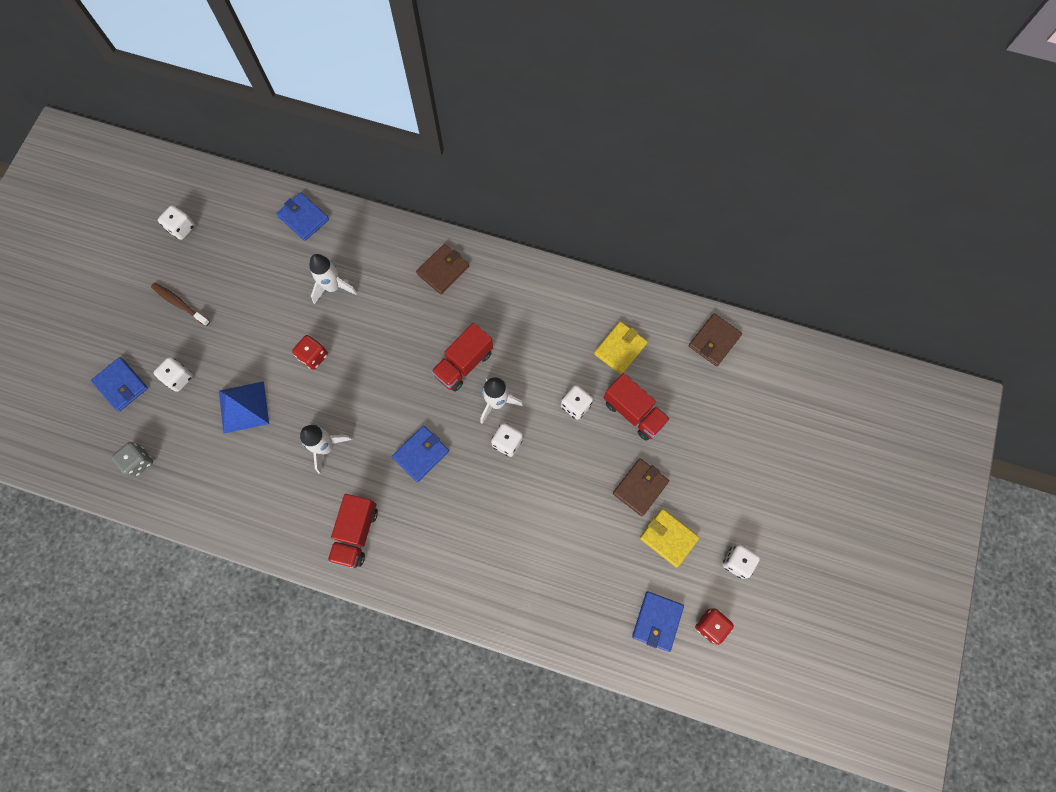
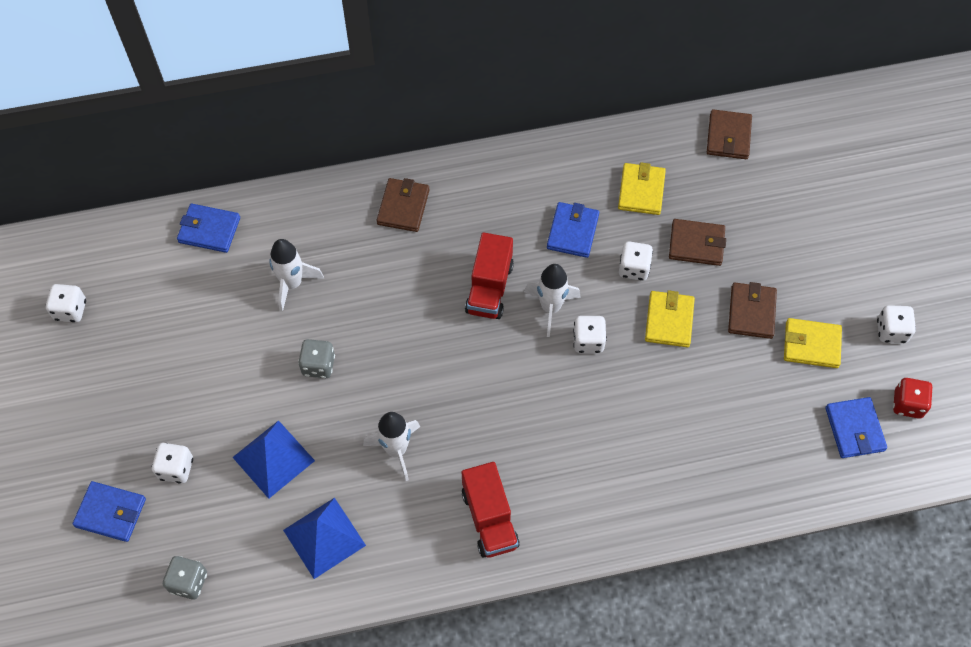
camera: 30 degrees left, 10 degrees down
brown toothbrush [151,283,210,326] -> none
red dice [292,335,328,370] -> grey dice [298,339,335,378]
blue wallet [392,426,449,482] -> blue wallet moved to [547,202,599,258]
red truck [604,373,670,441] -> brown wallet [669,219,726,266]
none -> blue pyramid [283,498,366,579]
none -> yellow wallet [645,290,695,347]

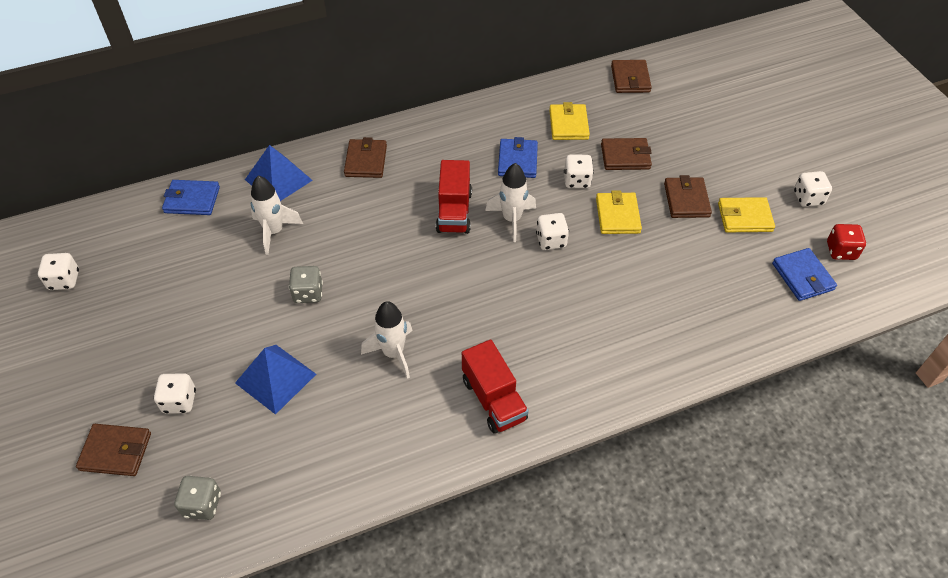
camera: 10 degrees left, 10 degrees down
blue wallet [73,481,146,542] -> brown wallet [76,424,151,476]
blue pyramid [283,498,366,579] -> blue pyramid moved to [245,145,313,201]

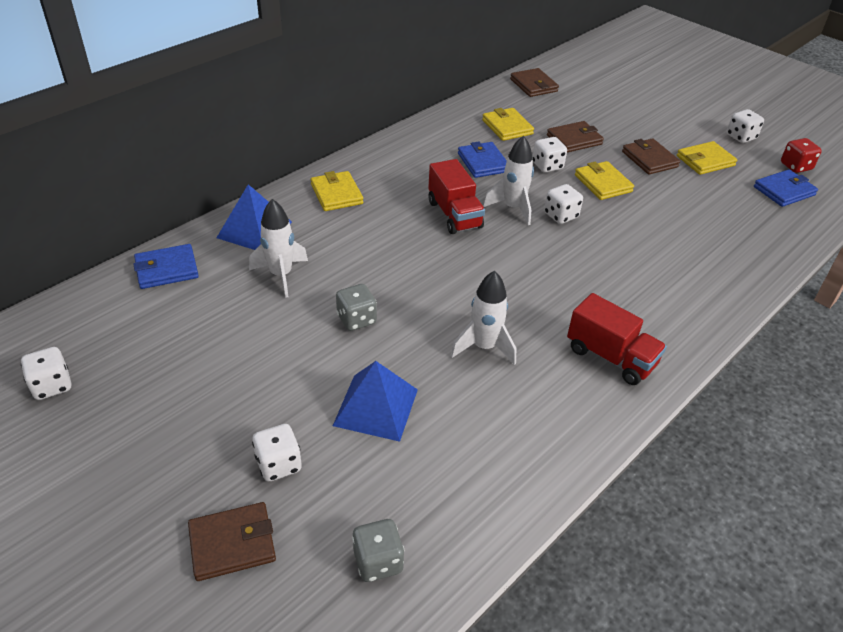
camera: 25 degrees left, 10 degrees down
brown wallet [344,137,387,178] -> yellow wallet [311,171,363,211]
blue wallet [772,248,837,301] -> blue wallet turned 75 degrees counterclockwise [754,170,818,207]

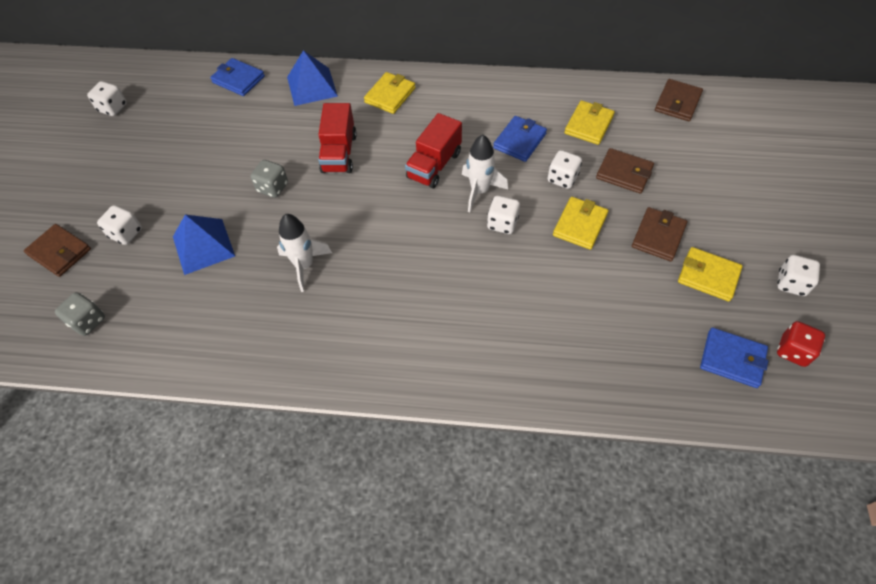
camera: 55 degrees right, 15 degrees up
white rocket [249,199,308,298] -> none
red truck [567,293,667,385] -> red truck moved to [318,103,357,173]

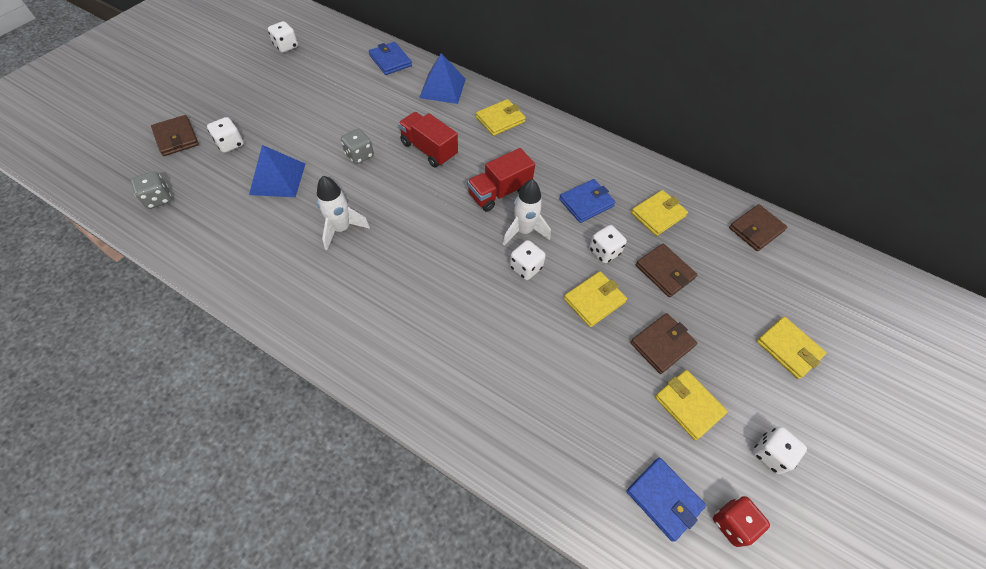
camera: 20 degrees right, 0 degrees up
red truck [318,103,357,173] -> red truck turned 105 degrees clockwise [398,112,458,167]
none -> yellow wallet [757,317,826,379]

